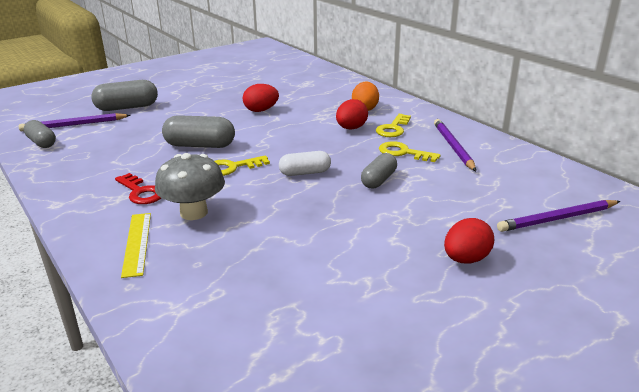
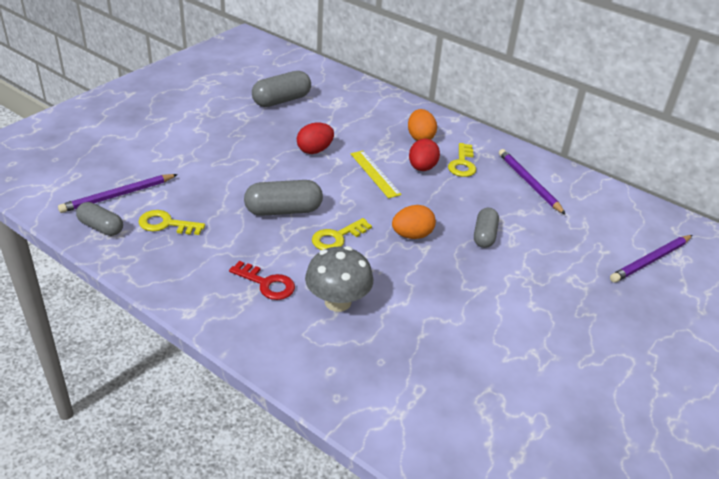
camera: 20 degrees left, 10 degrees up
grey capsule [91,80,158,111] -> grey capsule moved to [252,71,311,107]
yellow ruler [121,213,151,278] -> yellow ruler moved to [351,151,402,198]
white capsule [279,151,331,176] -> orange egg [392,205,436,239]
yellow key [379,141,441,162] -> yellow key moved to [139,210,205,235]
red egg [444,218,494,264] -> none

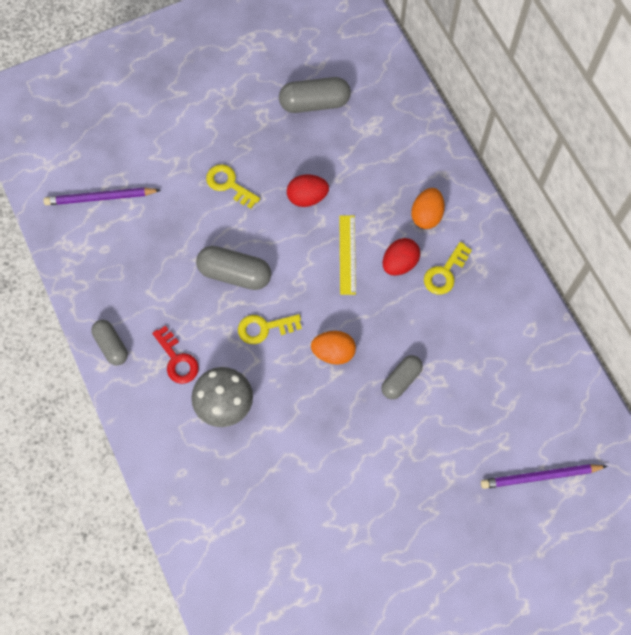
camera: 30 degrees right, 30 degrees up
grey capsule [76,202,123,236] -> grey capsule moved to [91,320,128,366]
yellow key [139,210,205,235] -> yellow key moved to [206,164,260,209]
purple pencil [499,149,566,215] -> none

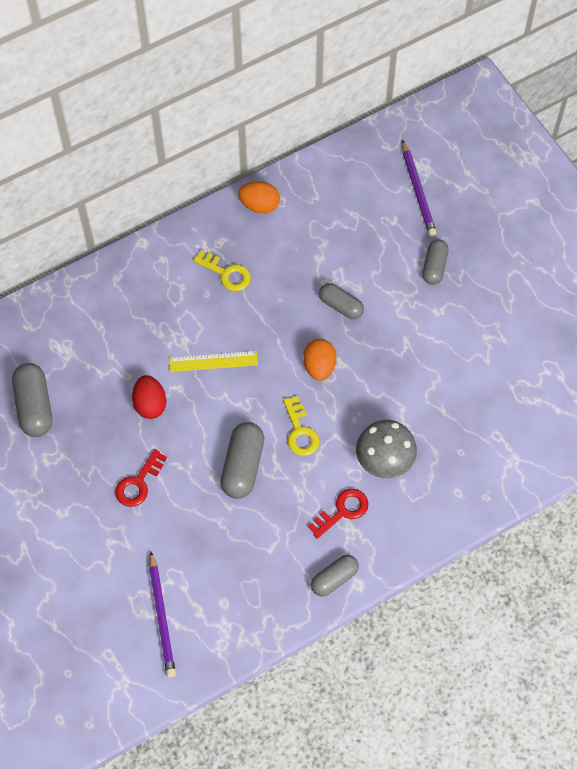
camera: 95 degrees left, 5 degrees down
yellow key [206,164,260,209] -> red key [115,449,167,507]
red egg [383,238,420,276] -> none
orange egg [411,188,445,229] -> orange egg moved to [238,181,280,214]
none -> grey capsule [422,239,448,285]

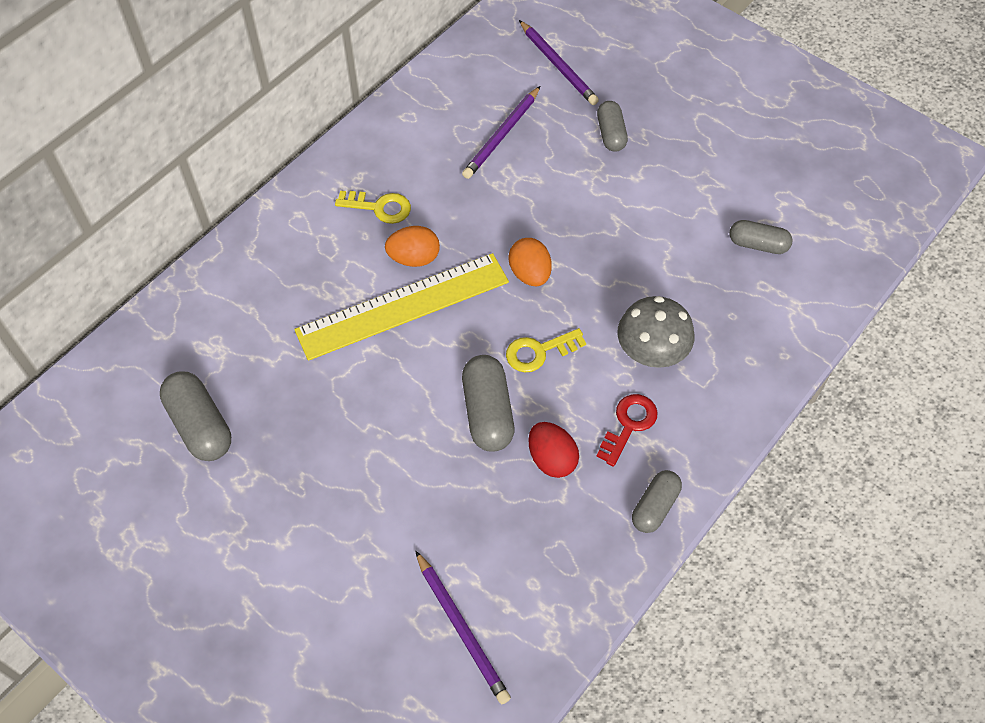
camera: 20 degrees left, 5 degrees down
red key [115,449,167,507] -> none
red egg [132,375,166,419] -> red egg moved to [528,422,579,478]
yellow ruler [169,351,258,372] -> yellow ruler [294,253,509,361], size x1.96
orange egg [238,181,280,214] -> orange egg moved to [385,226,440,267]
yellow key [283,396,319,456] -> yellow key turned 105 degrees clockwise [506,328,586,372]
grey capsule [319,283,364,319] -> grey capsule moved to [730,220,793,254]
none -> purple pencil [462,86,540,179]

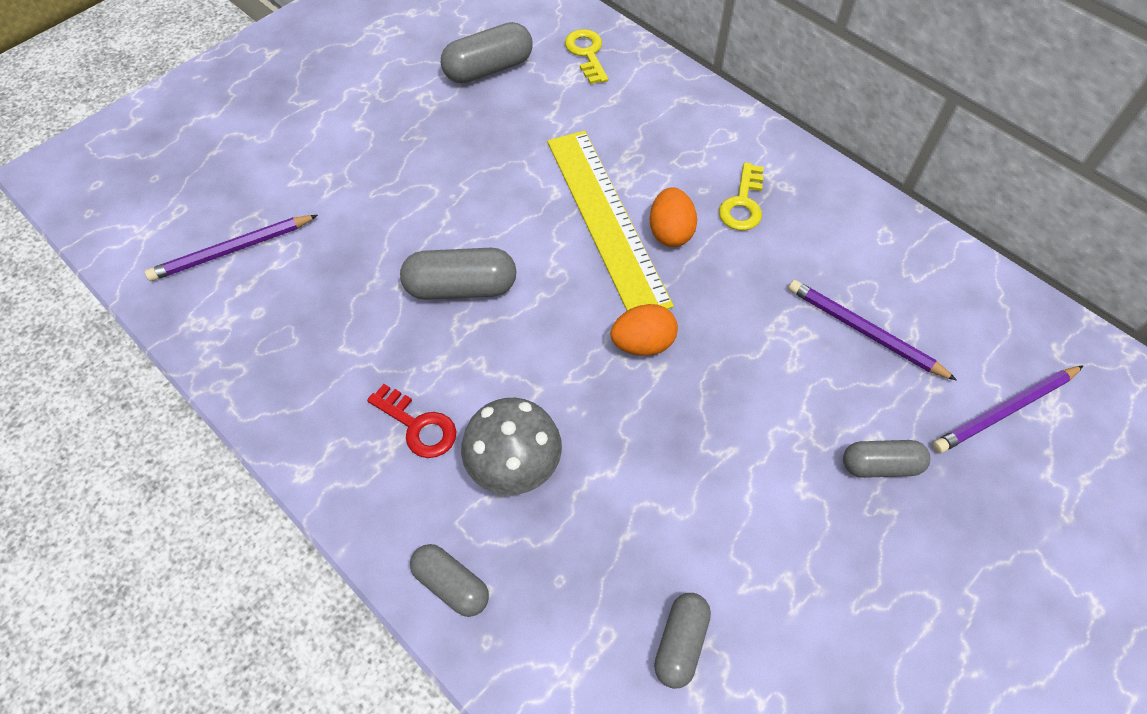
camera: 95 degrees right, 0 degrees up
yellow key [506,328,586,372] -> yellow key moved to [565,29,608,84]
red egg [528,422,579,478] -> none
grey capsule [632,470,682,533] -> grey capsule moved to [410,544,489,617]

